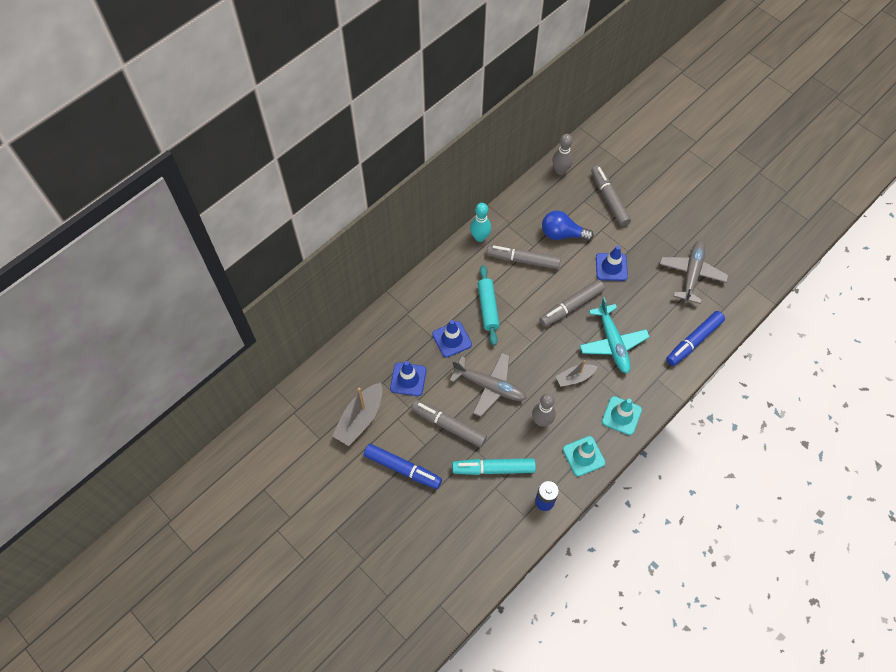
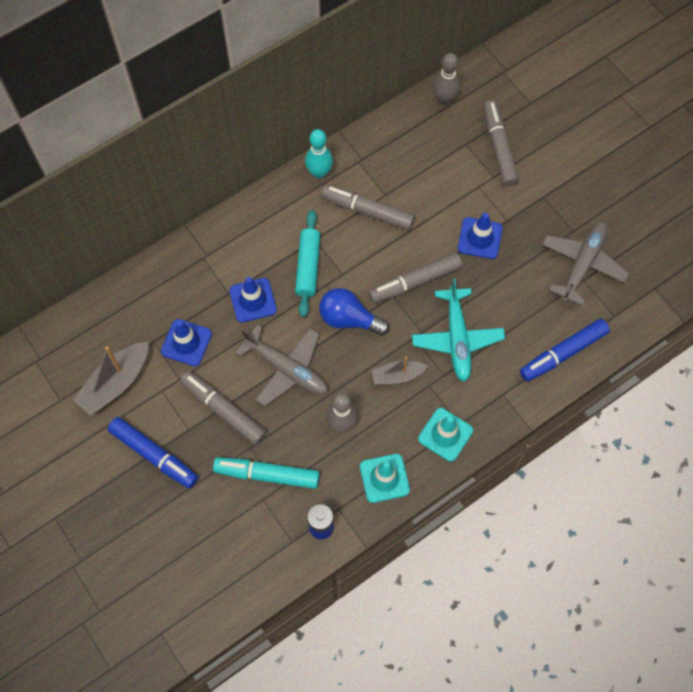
camera: 10 degrees right, 5 degrees up
blue light bulb [542,211,594,241] -> blue light bulb moved to [319,288,389,336]

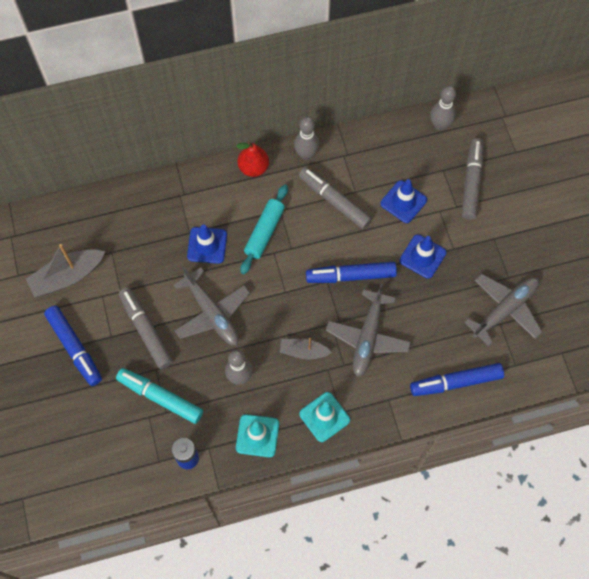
camera: 20 degrees right, 0 degrees up
blue traffic cone [161,319,212,366] -> blue traffic cone moved to [380,179,427,223]
turquoise bowling pin [305,129,333,179] -> grey bowling pin [294,117,319,160]
blue light bulb [319,288,389,336] -> none
grey marker [368,252,462,303] -> blue marker [306,262,397,283]
turquoise plane [412,278,505,382] -> grey plane [326,284,411,377]
none -> red pear [236,141,269,177]

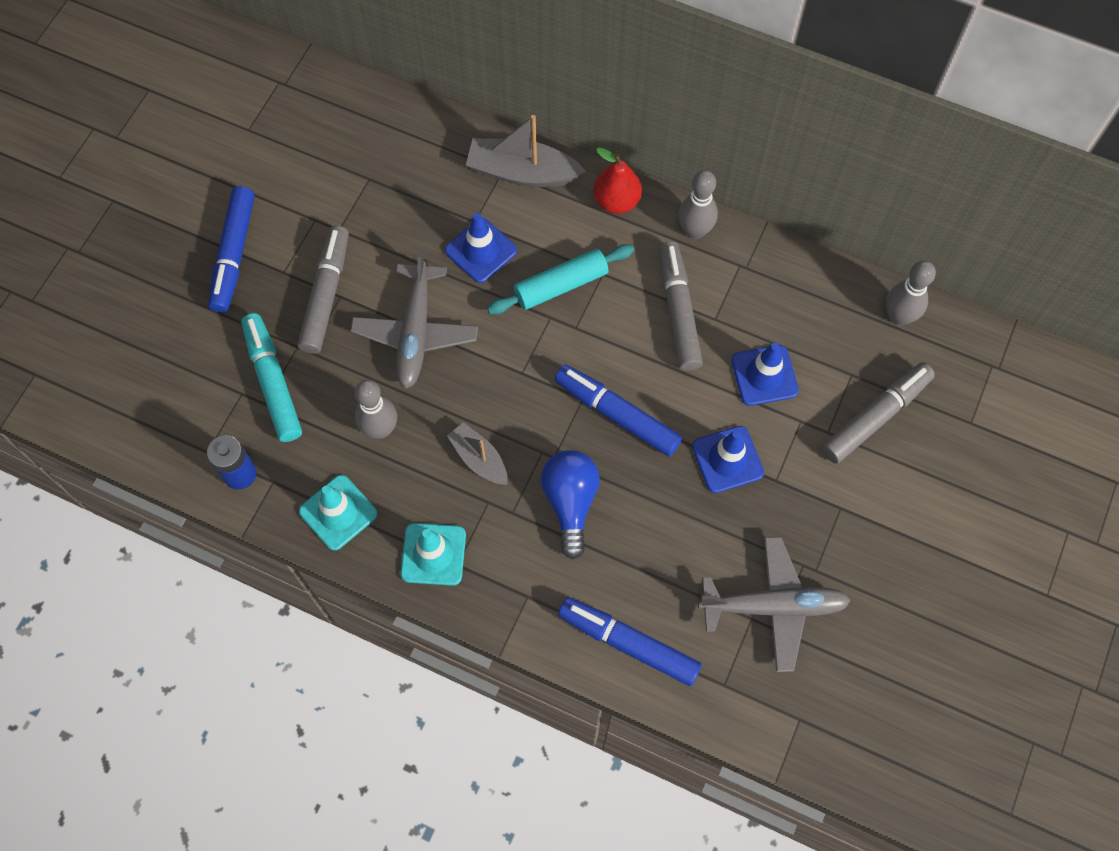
camera: 40 degrees right, 0 degrees up
grey boat [26,244,105,297] -> grey boat moved to [466,115,586,187]
grey plane [326,284,411,377] -> blue light bulb [541,450,600,560]

